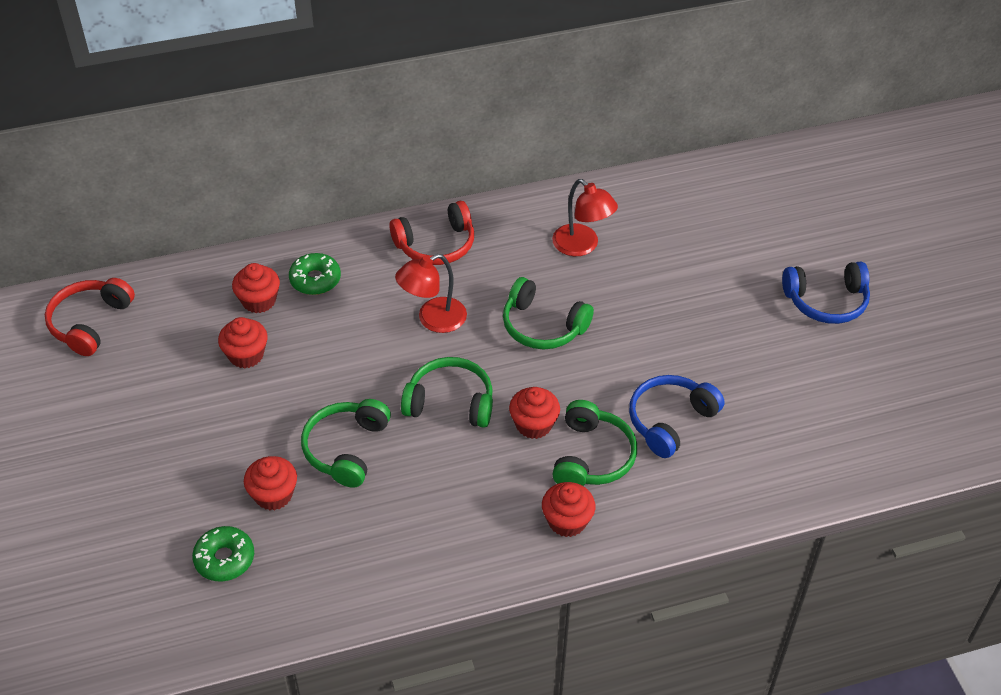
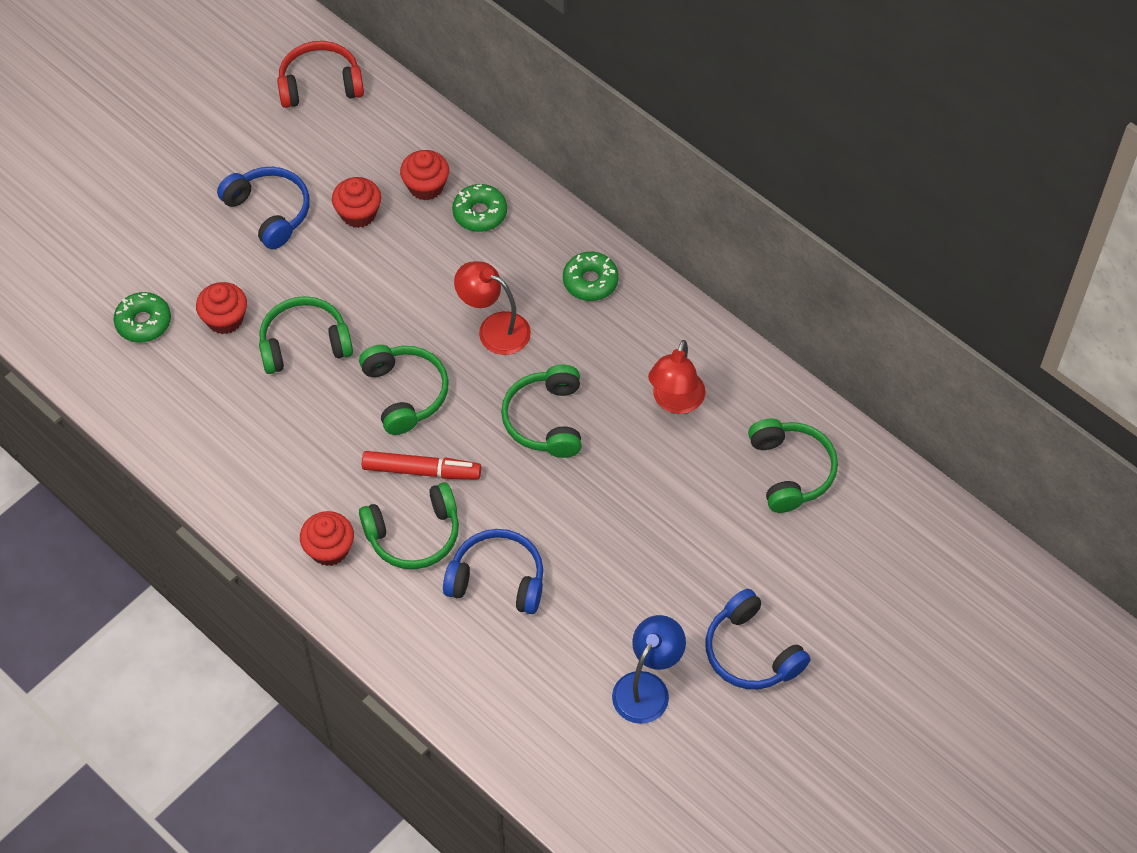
camera: 60 degrees right, 10 degrees up
red headphones [389,201,474,265] -> green donut [563,252,619,301]
red cupcake [509,387,560,439] -> red marker [362,451,481,480]
none -> blue headphones [217,167,310,249]
none -> blue lamp [612,615,686,724]
none -> green headphones [748,418,838,513]

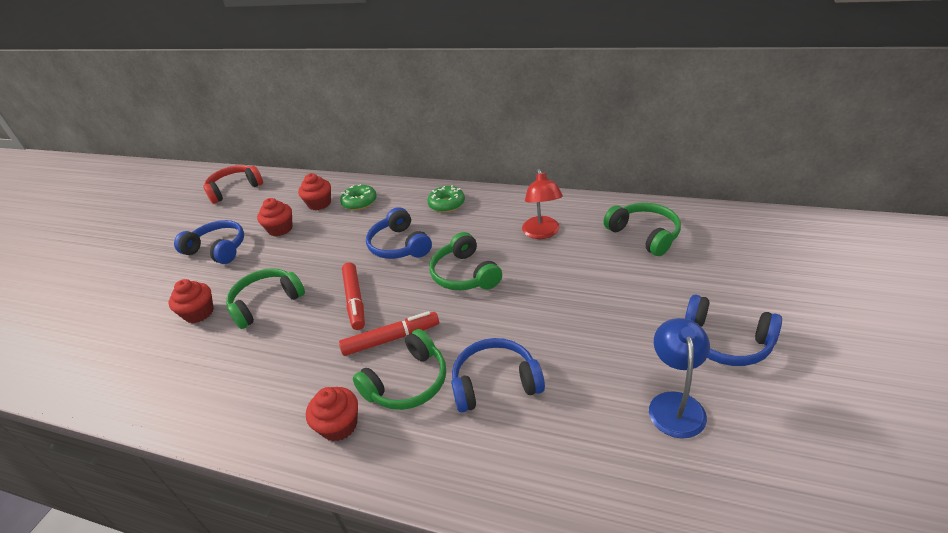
camera: 20 degrees left, 20 degrees down
green donut [114,292,171,343] -> none
green headphones [359,345,449,435] -> red marker [342,262,365,330]
red lamp [454,261,531,355] -> blue headphones [366,207,432,259]

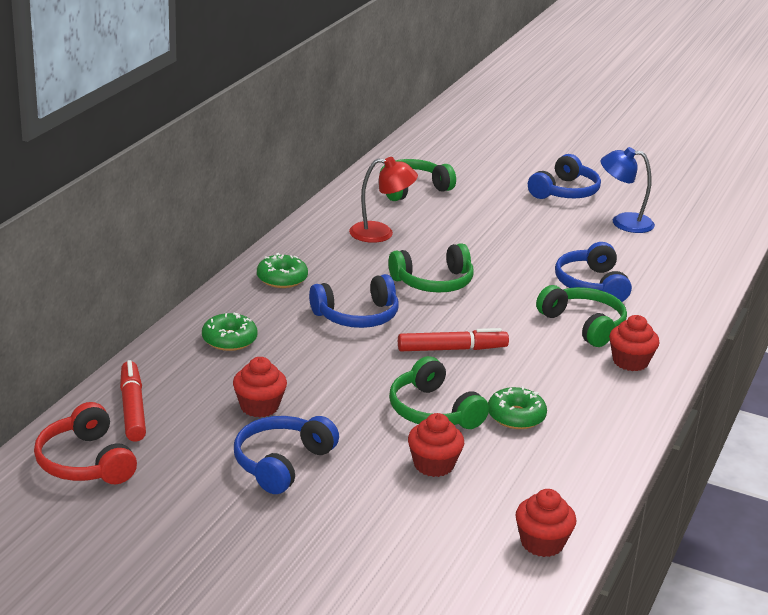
camera: 90 degrees left, 10 degrees down
red cupcake [298,173,331,210] -> red cupcake moved to [516,489,576,557]
red marker [339,311,439,356] -> red marker moved to [120,360,146,442]
none -> green donut [488,386,547,429]

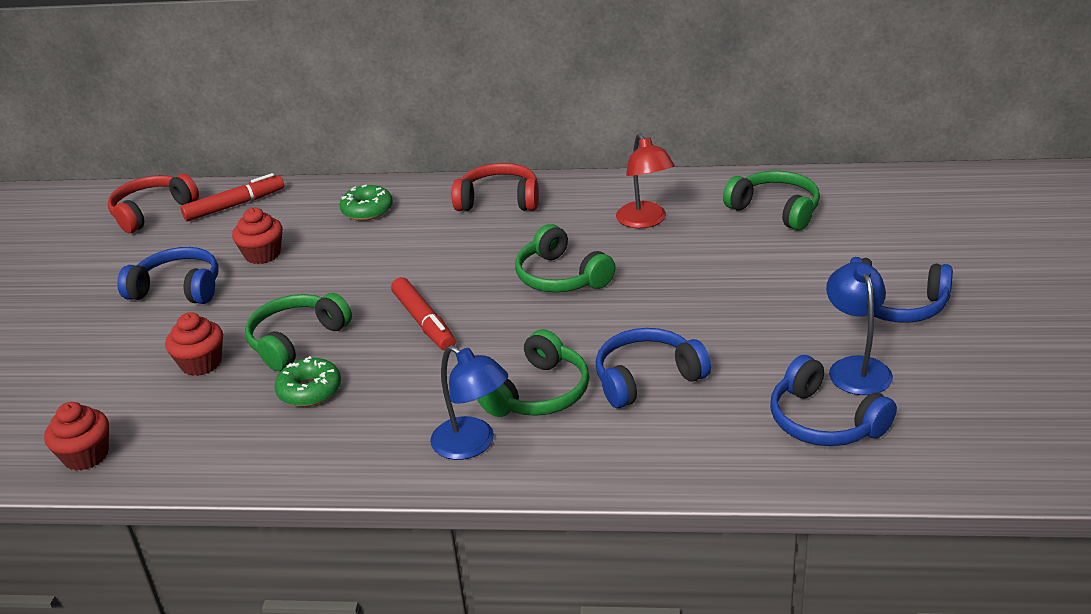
camera: 75 degrees right, 5 degrees up
green donut [257,253,308,288] -> red headphones [452,163,539,211]
blue headphones [309,274,399,328] -> blue headphones moved to [770,355,897,446]
red cupcake [609,315,660,371] -> blue lamp [430,345,508,460]

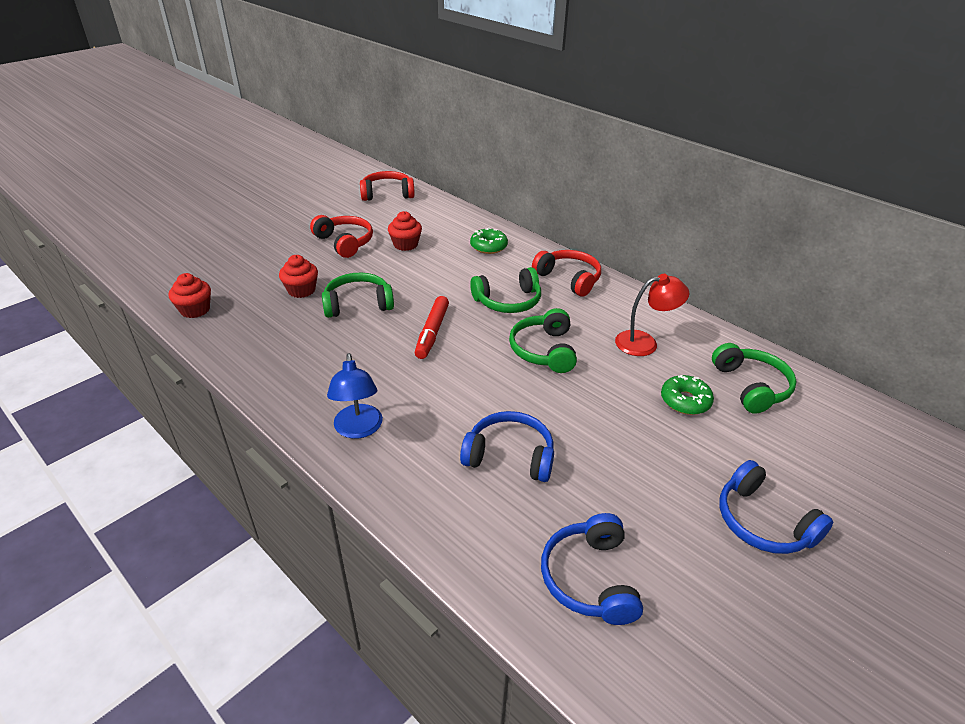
camera: 35 degrees right, 5 degrees up
blue headphones [117,247,219,304] -> red headphones [310,215,373,258]
red marker [181,173,284,221] -> none
green donut [274,356,341,407] -> green donut moved to [661,375,714,415]
green headphones [477,329,589,417] -> green headphones moved to [470,267,541,313]
red lamp [616,133,675,228] -> red lamp turned 120 degrees counterclockwise [615,274,689,356]
blue lamp [826,262,893,395] -> none

